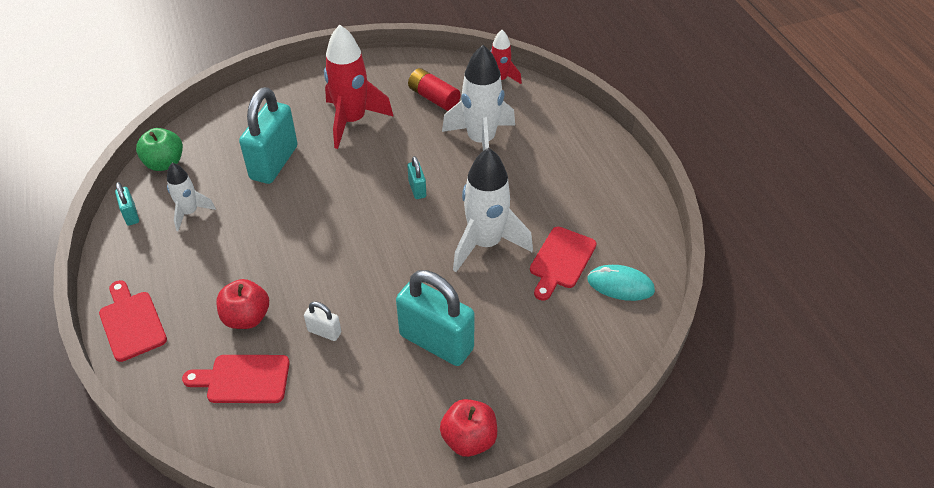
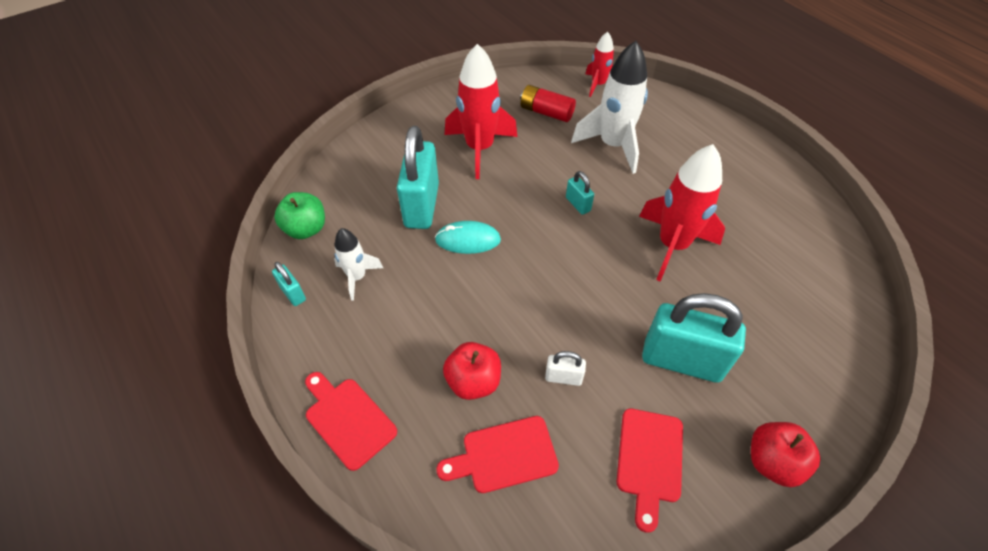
camera: 15 degrees left, 5 degrees up
white rocket [453,148,533,272] -> red rocket [639,144,725,282]
red cutting board [530,227,597,301] -> red cutting board moved to [617,408,683,533]
turquoise mouse [587,265,655,301] -> turquoise mouse moved to [435,221,501,254]

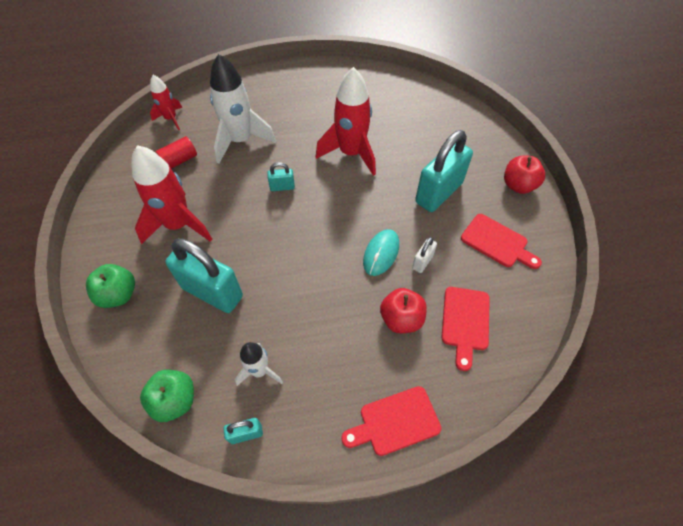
camera: 65 degrees left, 5 degrees up
turquoise mouse [435,221,501,254] -> turquoise mouse moved to [363,229,399,276]
none -> green apple [86,264,135,308]

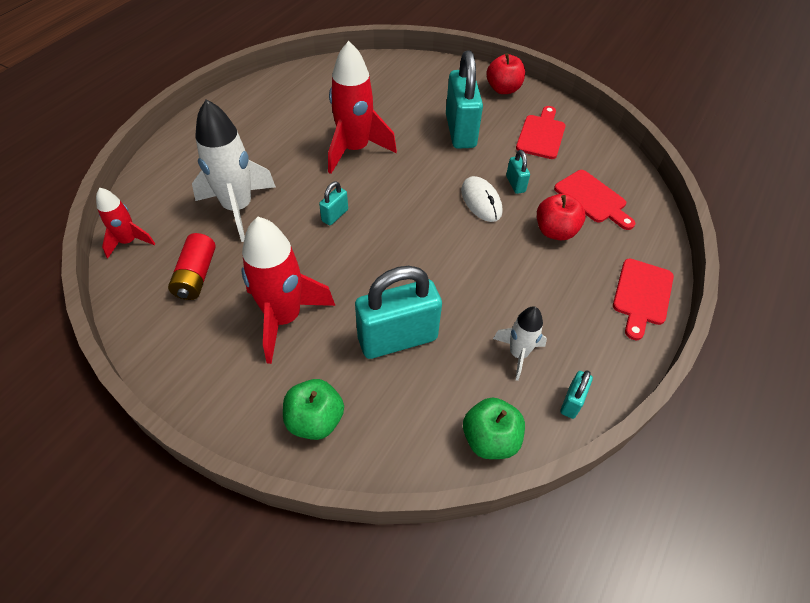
camera: 50 degrees left, 5 degrees down
turquoise mouse [363,229,399,276] -> white mouse [461,176,502,222]
white padlock [412,237,437,273] -> turquoise padlock [506,150,530,194]
red cutting board [461,214,542,269] -> red cutting board turned 60 degrees counterclockwise [516,106,565,159]

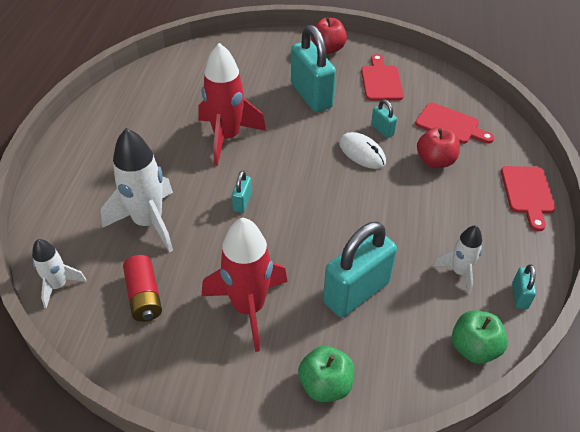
camera: 20 degrees left, 5 degrees down
red rocket [96,187,155,258] -> white rocket [32,239,86,308]

